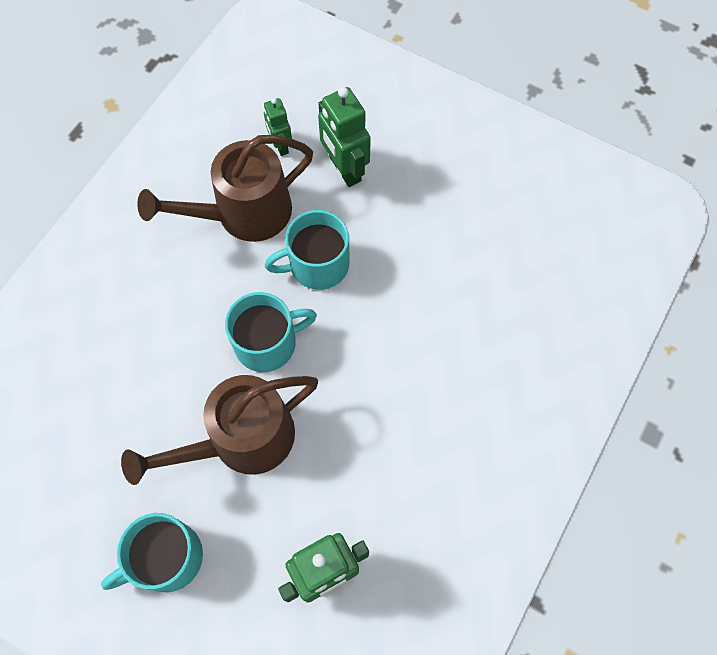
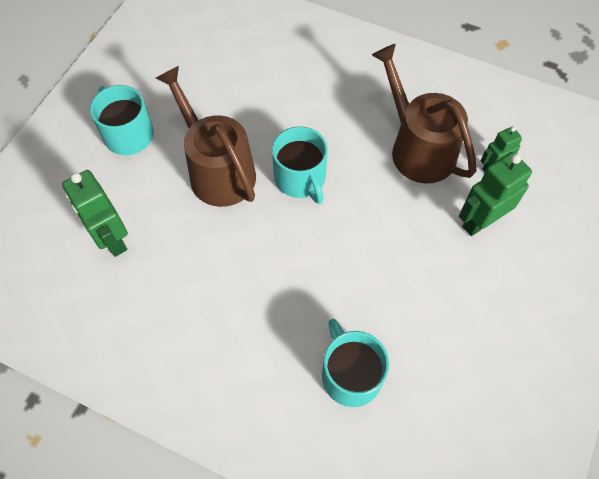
camera: 85 degrees right, 5 degrees down
turquoise mug [265,210,349,290] -> turquoise mug moved to [322,319,389,407]

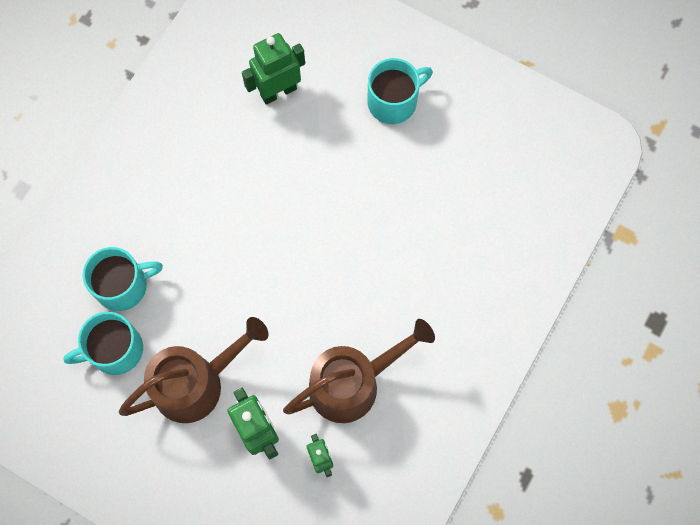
camera: 95 degrees right, 10 degrees up
brown watering can [156,66,256,207] -> brown watering can moved to [119,317,268,423]
turquoise mug [272,126,328,204] -> turquoise mug moved to [63,312,143,375]

